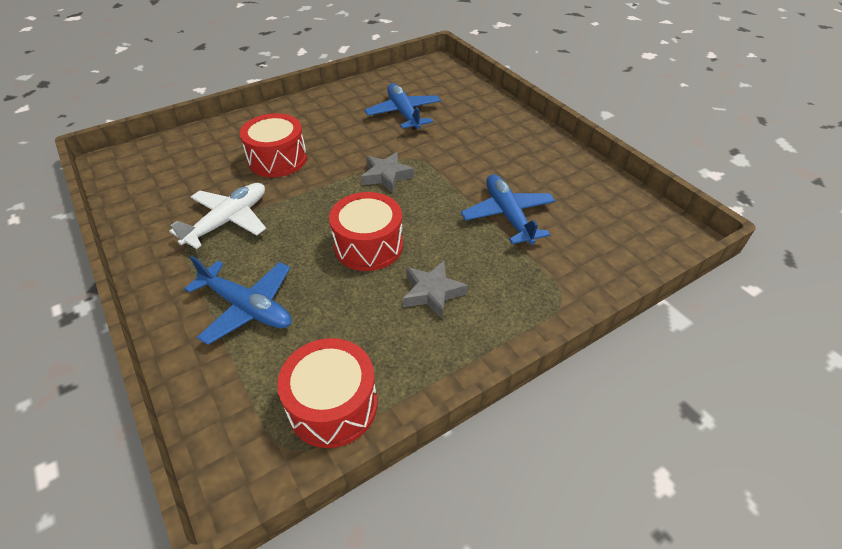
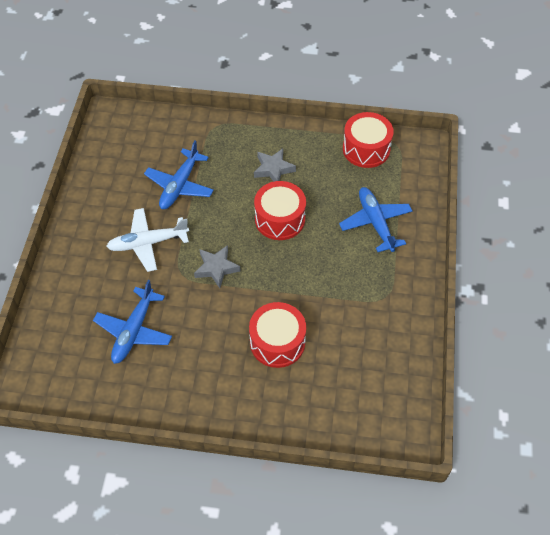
camera: 140 degrees left, 10 degrees up
white plane [169,183,266,249] -> white plane moved to [106,208,189,272]

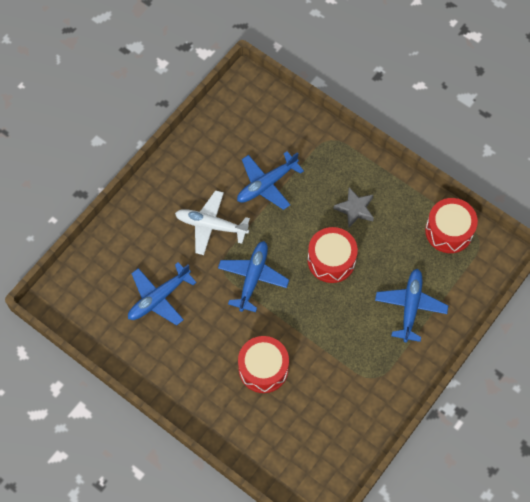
camera: 30 degrees right, 10 degrees up
grey star [194,245,240,288] -> blue plane [218,241,289,312]

